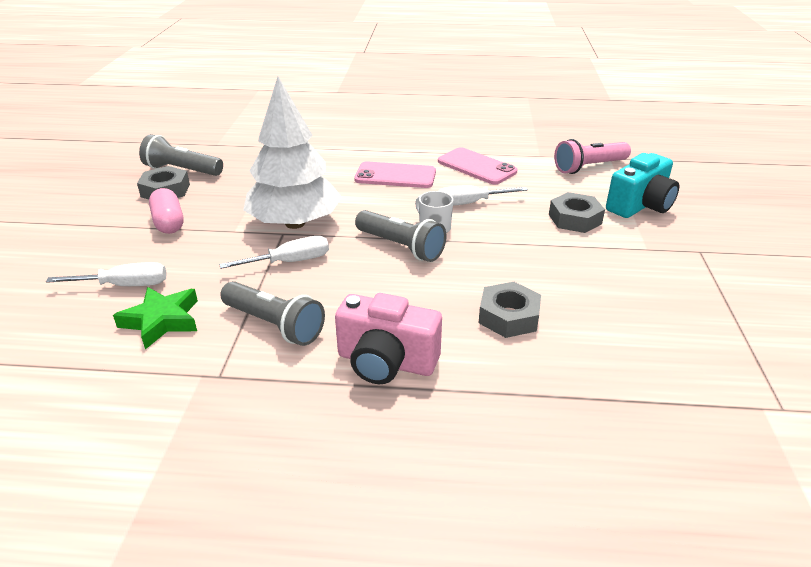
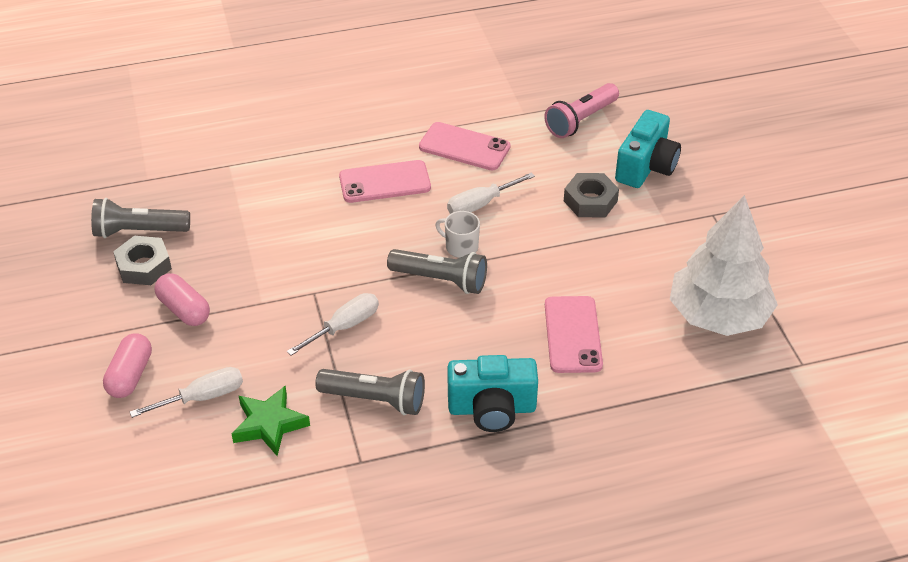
camera: 20 degrees left, 10 degrees up
white tree [243,76,342,229] -> white tree moved to [670,195,778,336]
pink camera [335,293,442,384] -> turquoise camera [448,355,538,432]
grey nut [479,282,541,338] -> pink phone [545,296,603,373]
none -> pink capsule [103,333,152,398]

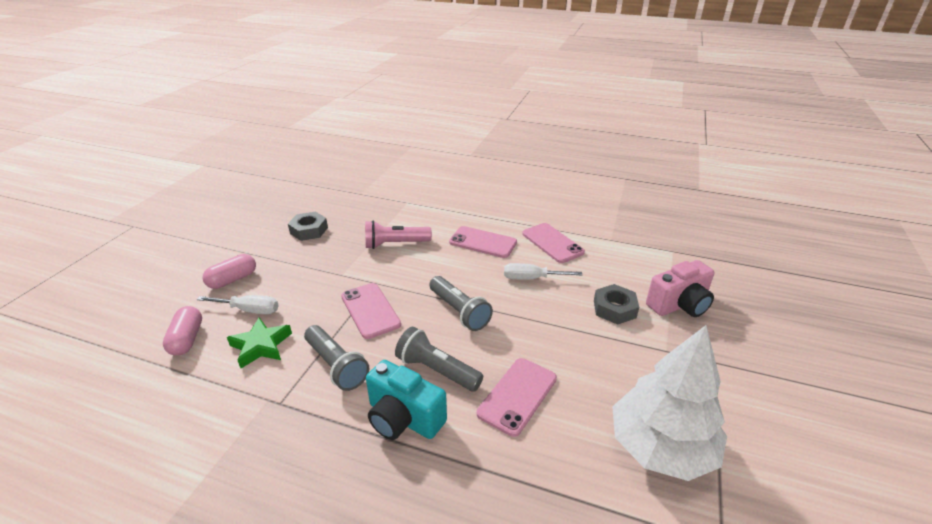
camera: 35 degrees right, 10 degrees down
grey flashlight [91,198,190,238] -> grey flashlight moved to [395,327,483,392]
pink capsule [154,273,210,326] -> pink capsule moved to [163,306,202,356]
white screwdriver [287,293,379,356] -> pink phone [341,283,401,339]
white mug [435,211,480,258] -> none
pink flashlight [544,83,619,138] -> pink flashlight moved to [365,220,432,249]
turquoise camera [615,110,681,188] -> pink camera [646,260,714,317]

